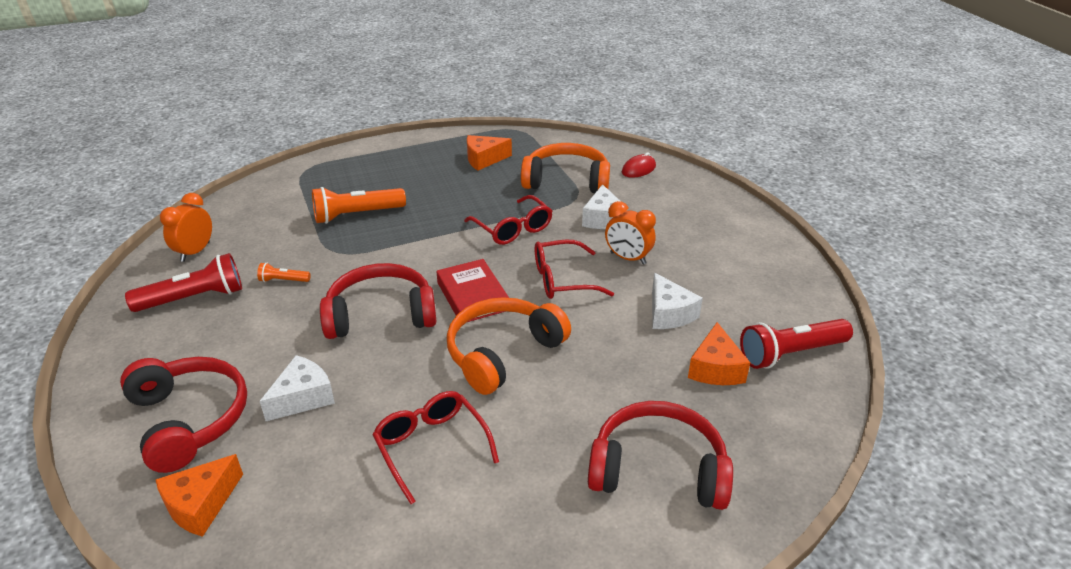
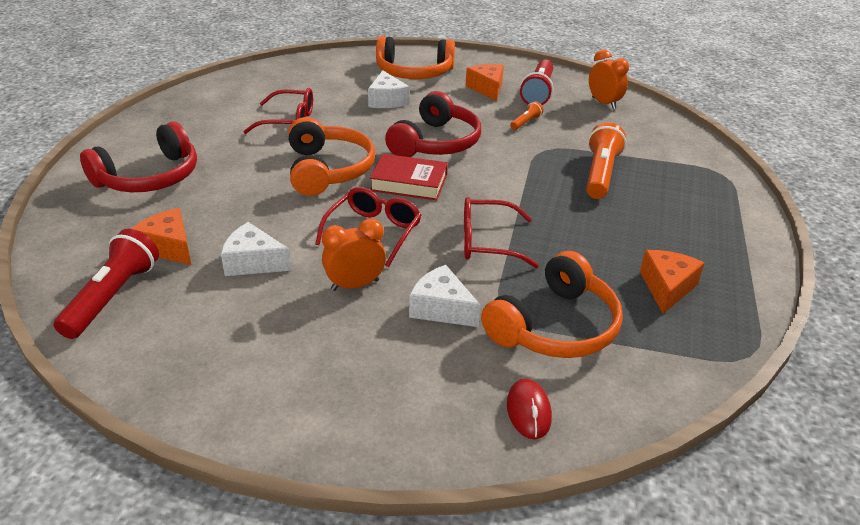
camera: 125 degrees right, 0 degrees up
red headphones [120,357,247,473] -> orange headphones [376,36,455,79]
orange cheese [155,454,243,537] -> orange cheese moved to [465,64,504,101]

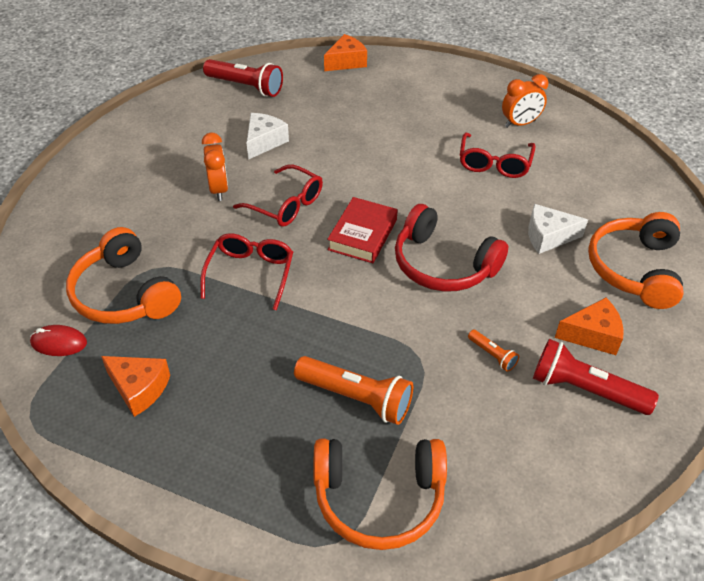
camera: 100 degrees right, 10 degrees up
red headphones [80,122,197,192] -> none
orange cheese [131,208,191,265] -> orange cheese moved to [324,34,367,71]
orange headphones [288,117,375,196] -> orange headphones moved to [313,439,447,550]
white cheese [409,265,480,327] -> none
red mouse [507,379,552,439] -> red mouse moved to [30,325,87,356]
orange clock [589,50,629,109] -> orange clock moved to [502,74,548,128]

